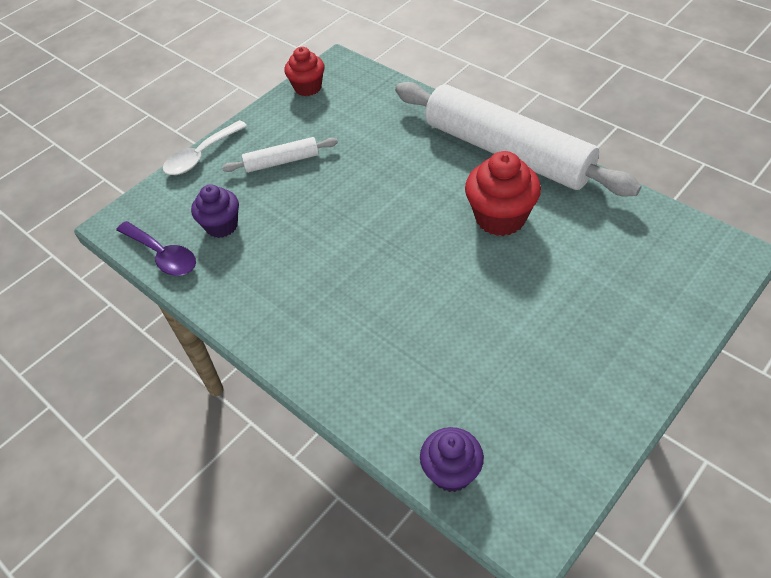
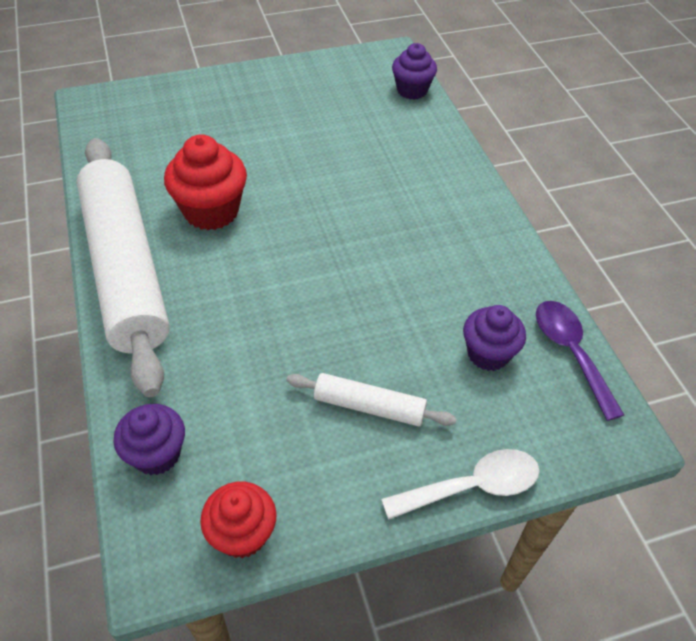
camera: 155 degrees left, 0 degrees up
none -> purple cupcake [114,404,185,475]

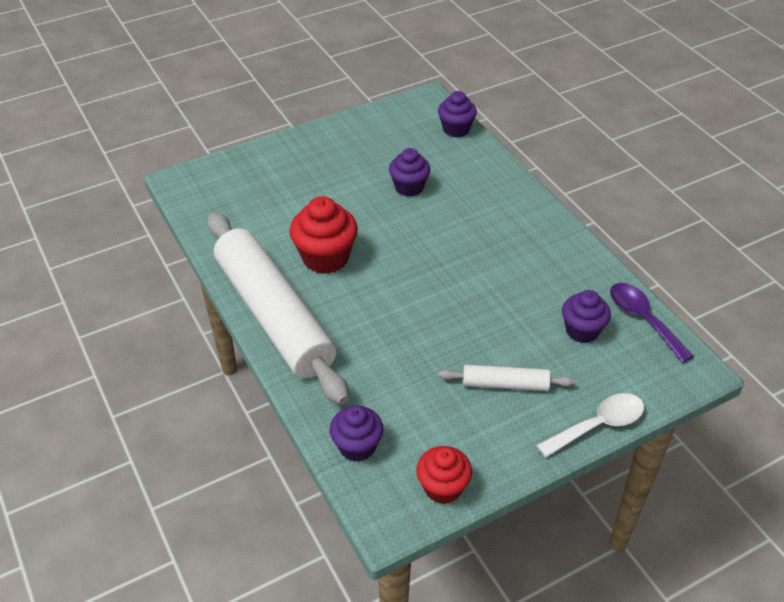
camera: 10 degrees left, 5 degrees down
none -> purple cupcake [389,148,430,197]

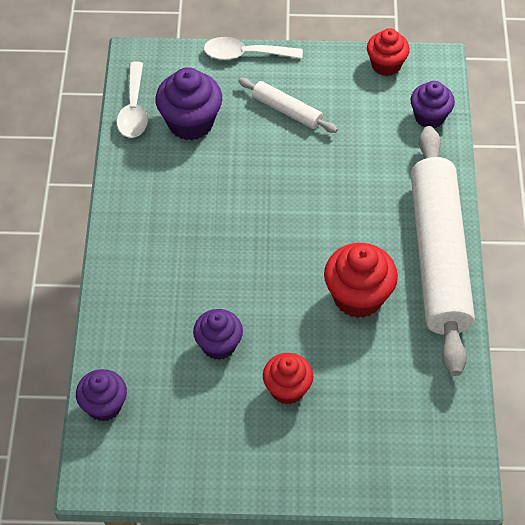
camera: 150 degrees left, 10 degrees up
purple cupcake [562,290,611,343] -> purple cupcake [155,67,222,140], size x1.50
purple spoon [610,283,694,363] -> white spoon [117,62,148,138]
none -> red cupcake [263,353,313,405]

